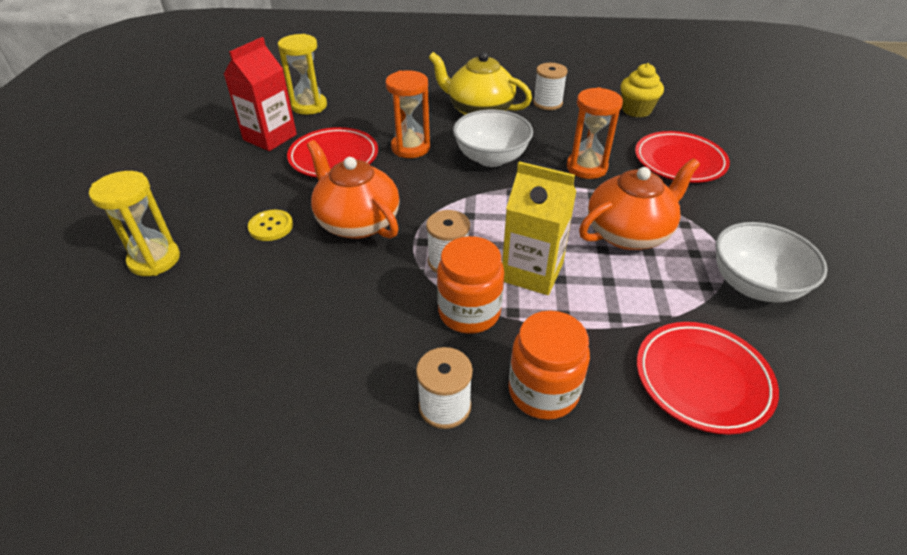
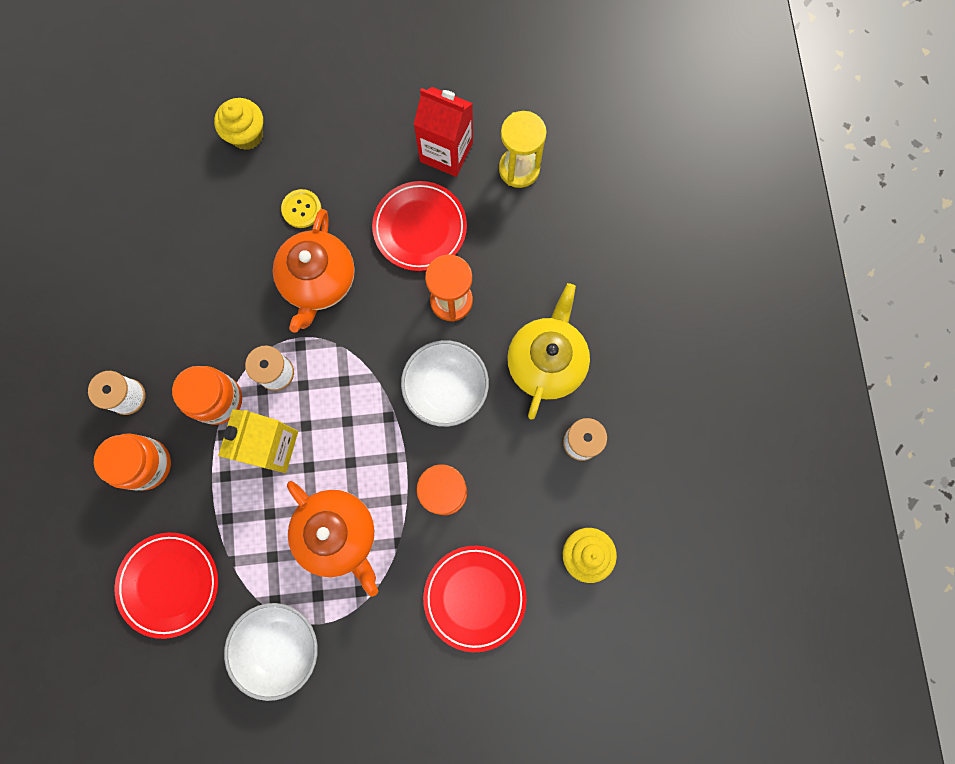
camera: 80 degrees right, 35 degrees up
yellow hourglass [89,171,180,276] -> yellow cupcake [214,98,263,150]
orange teapot [307,140,400,239] -> orange teapot turned 150 degrees clockwise [273,209,355,333]

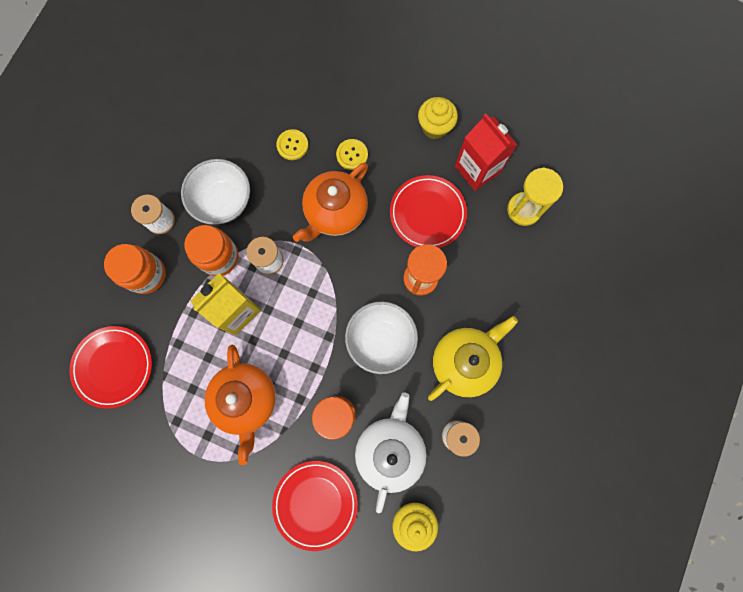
camera: 30 degrees right, 0 degrees up
yellow cupcake [214,98,263,150] -> yellow cupcake moved to [418,97,458,139]
white bowl [224,603,318,701] -> white bowl moved to [181,159,250,225]
none -> yellow button [276,129,308,160]
none -> white teapot [355,392,427,513]

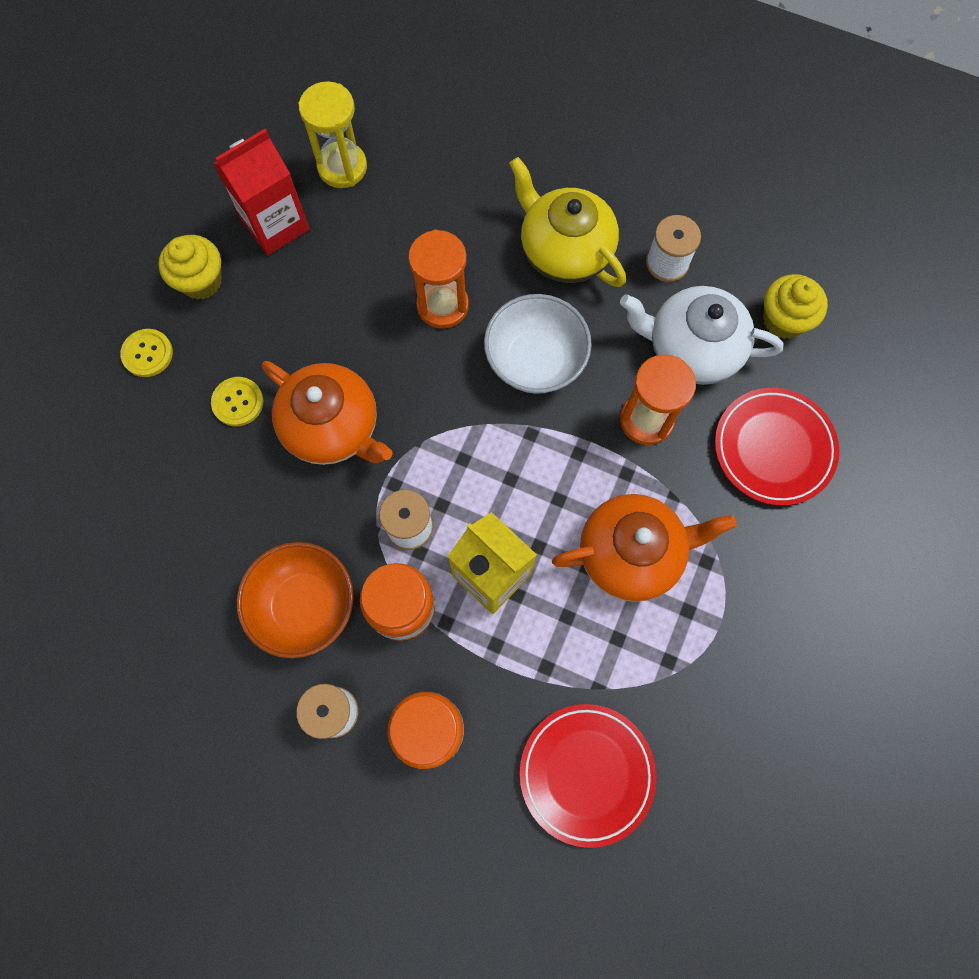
camera: 90 degrees left, 5 degrees down
white bowl [181,159,250,225] -> orange bowl [237,542,353,659]
yellow button [276,129,308,160] -> yellow button moved to [120,329,173,377]
red plate [390,175,467,248] -> none

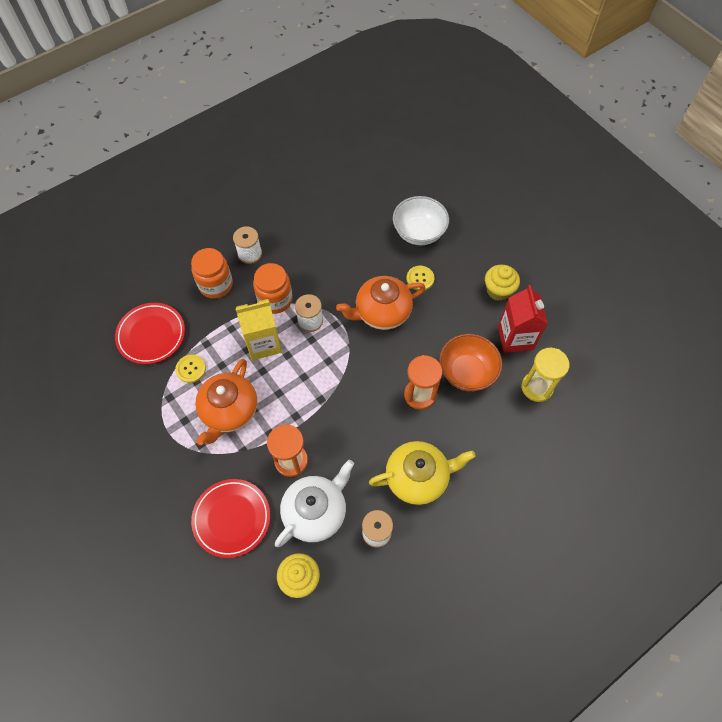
camera: 120 degrees right, 10 degrees down
yellow button [120,329,173,377] -> yellow button moved to [175,355,206,383]
orange bowl [237,542,353,659] -> orange bowl moved to [439,334,502,391]
white bowl [484,294,592,394] -> white bowl moved to [393,196,449,245]

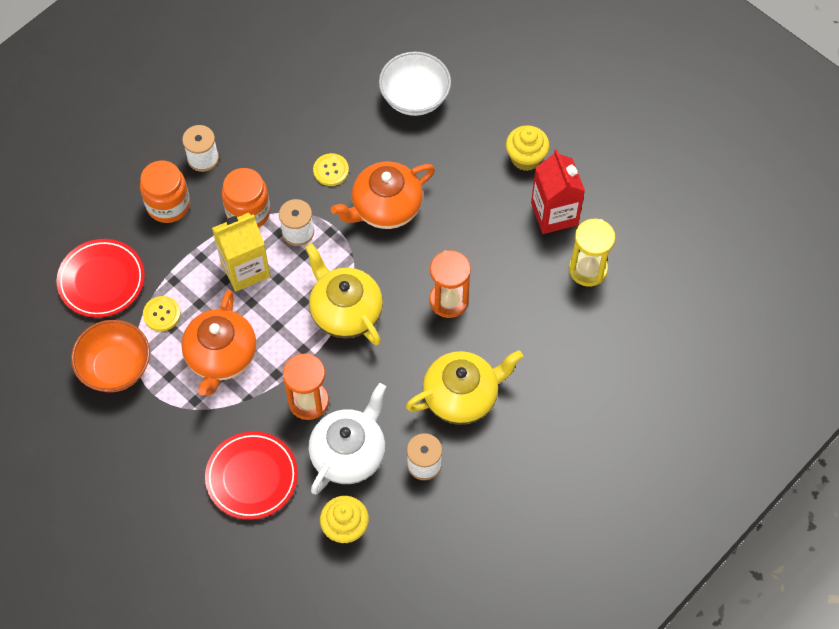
camera: 10 degrees left, 0 degrees up
yellow button [406,266,434,291] -> yellow button moved to [313,153,349,186]
orange bowl [439,334,502,391] -> orange bowl moved to [71,319,150,392]
none -> yellow teapot [305,243,383,345]

